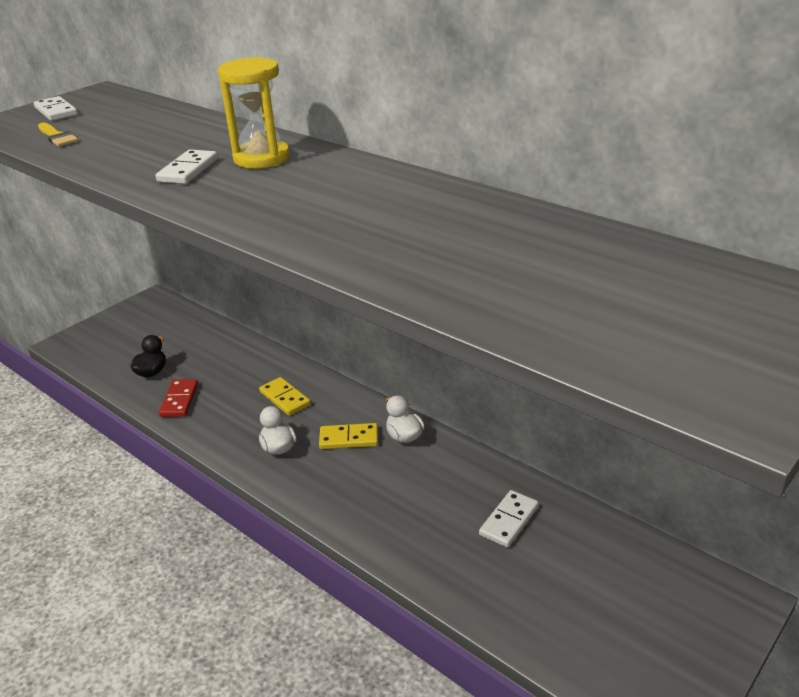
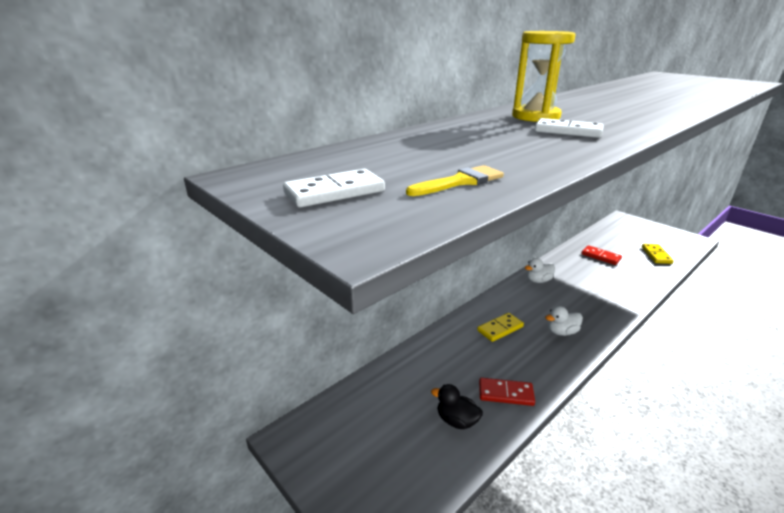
camera: 85 degrees left, 5 degrees down
yellow domino [319,423,378,449] -> yellow domino moved to [642,244,674,264]
white domino [479,490,539,547] -> red domino [581,245,622,265]

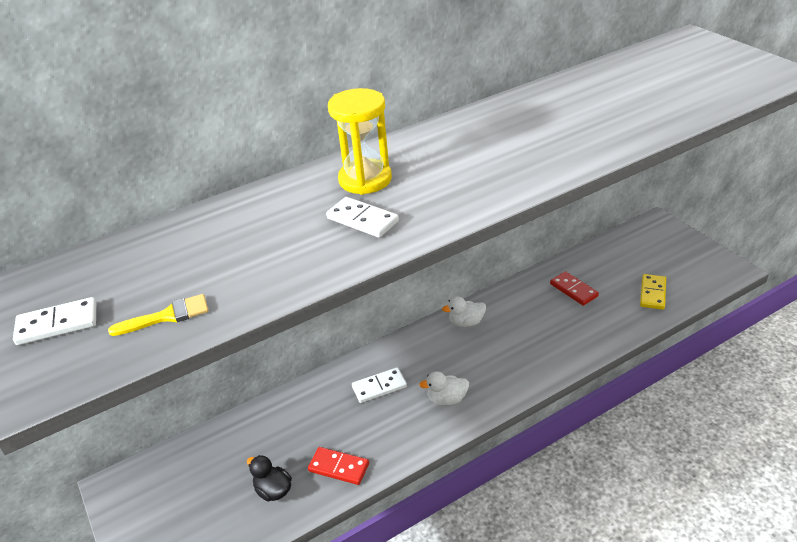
camera: 15 degrees right, 10 degrees up
yellow domino [477,313,524,342] -> white domino [352,367,407,403]

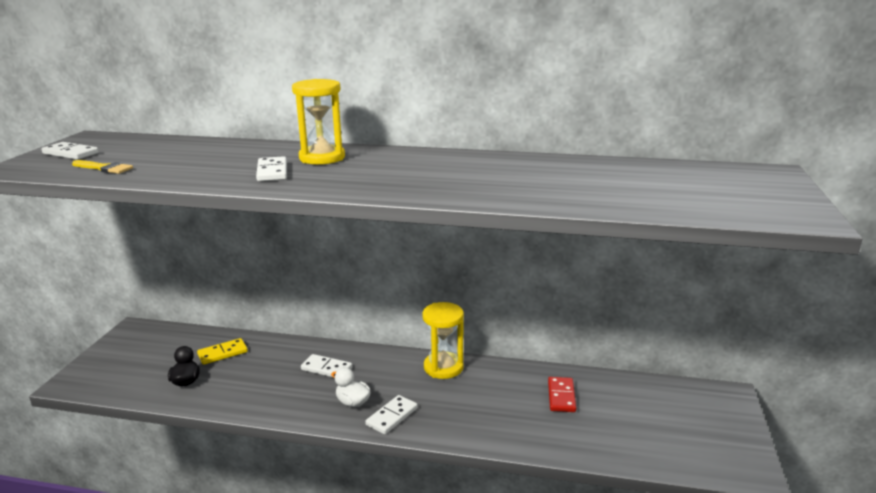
camera: 40 degrees right, 15 degrees down
red domino [308,447,369,485] -> none
white duck [442,296,486,327] -> yellow hourglass [422,302,464,379]
yellow domino [640,274,666,310] -> yellow domino moved to [197,338,248,365]
none -> white domino [365,395,418,435]

